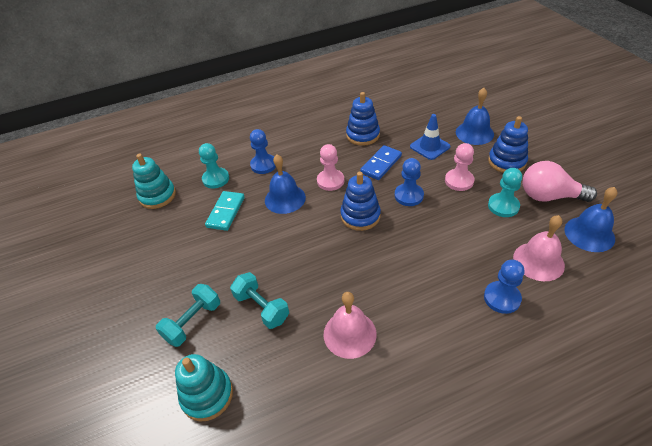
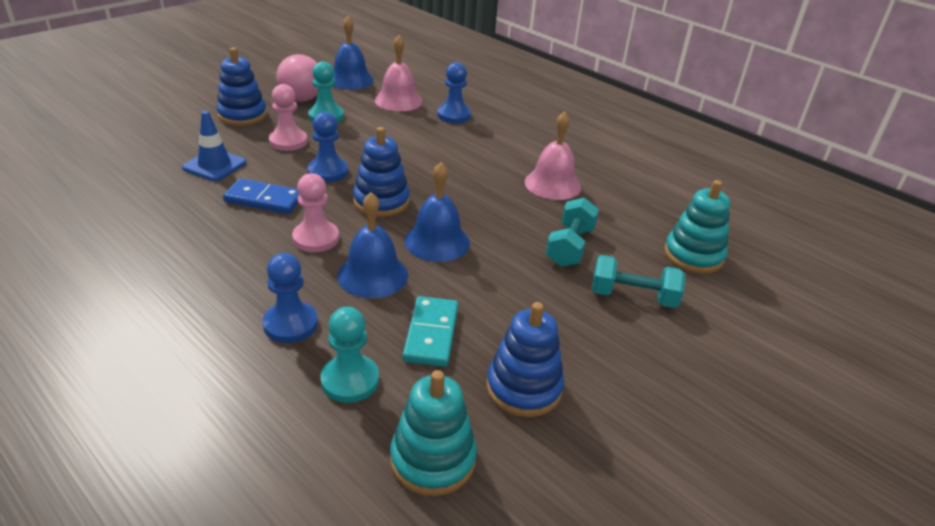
camera: 120 degrees left, 10 degrees down
turquoise domino [205,191,245,231] -> turquoise domino turned 75 degrees counterclockwise [403,296,458,367]
blue stacking toy [346,92,380,146] -> blue stacking toy moved to [486,302,564,417]
blue bell [456,88,494,145] -> blue bell moved to [405,162,470,262]

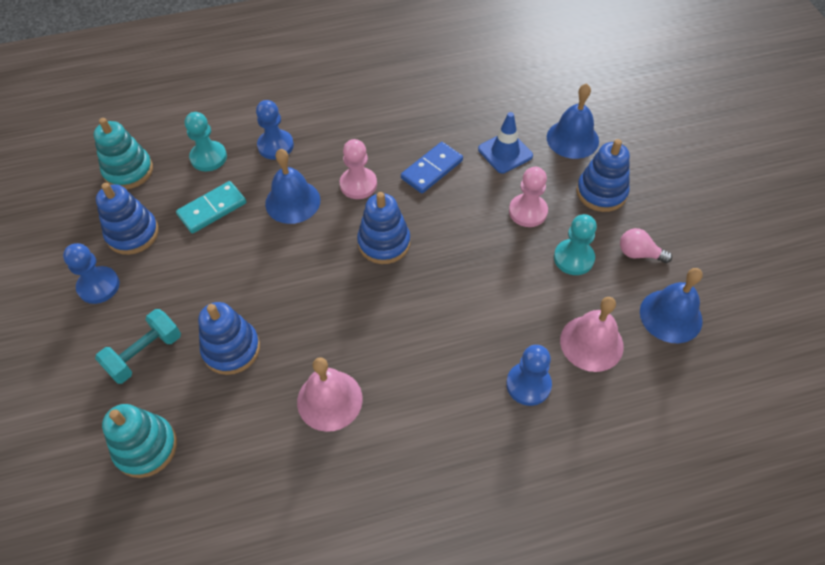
camera: 125 degrees right, 20 degrees up
pink light bulb [276,54,318,102] -> pink light bulb [620,228,672,263], size x0.56
blue pawn [308,112,348,182] -> blue pawn moved to [63,243,120,304]
turquoise domino [403,296,458,367] -> turquoise domino turned 75 degrees counterclockwise [176,181,246,234]
blue bell [405,162,470,262] -> blue bell moved to [547,83,599,159]
turquoise dumbbell [546,198,599,267] -> blue stacking toy [198,302,260,375]

